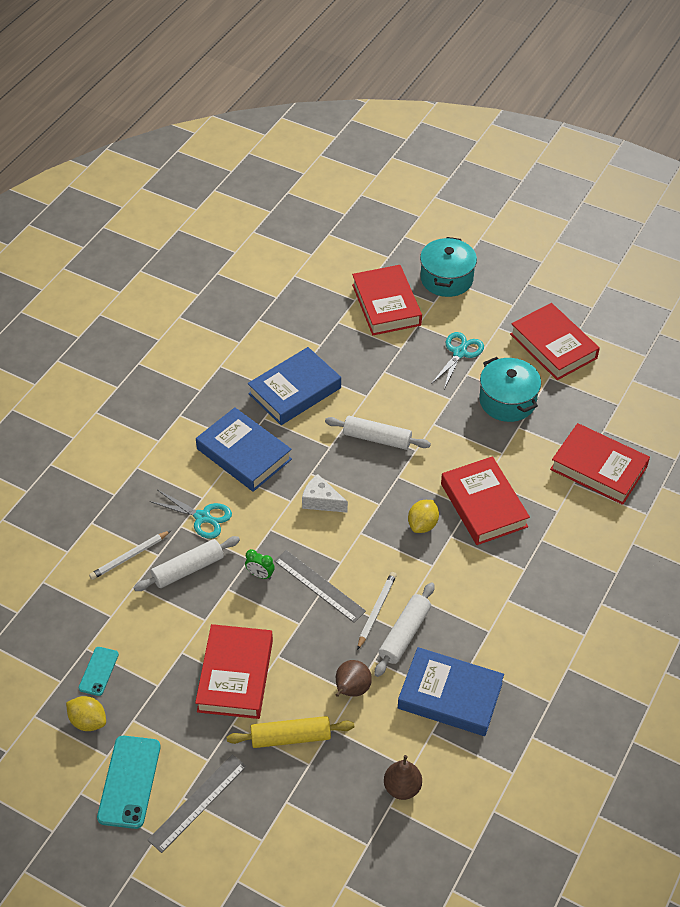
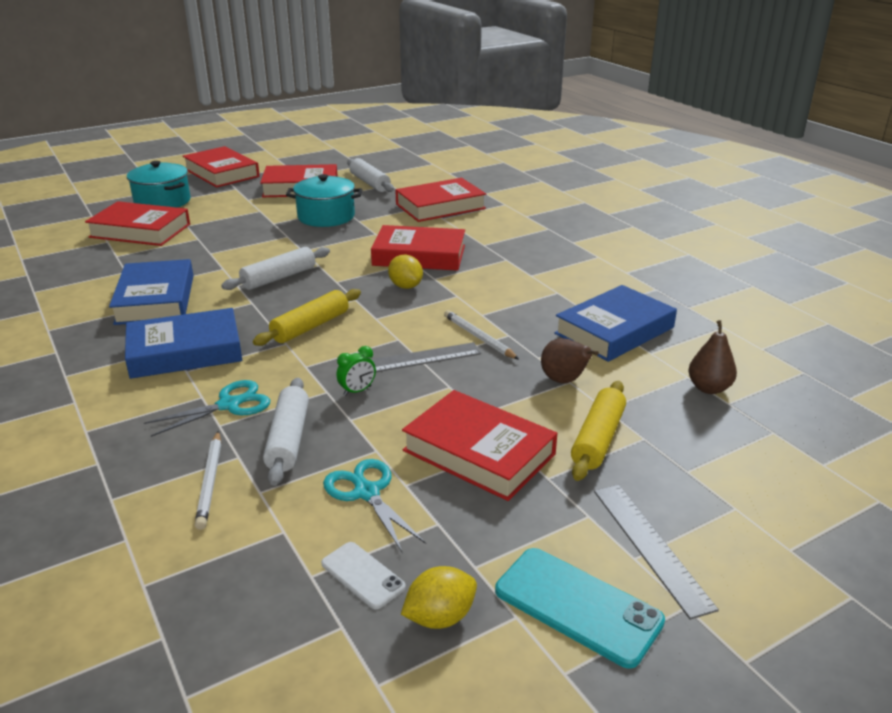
camera: 60 degrees left, 20 degrees down
turquoise phone [79,647,119,696] -> white phone [321,542,406,609]
white cheese [302,474,348,513] -> yellow rolling pin [253,289,361,346]
white rolling pin [374,582,435,677] -> white rolling pin moved to [347,158,394,192]
turquoise scissors [431,332,484,389] -> turquoise scissors moved to [323,459,426,552]
none -> red book [183,146,260,188]

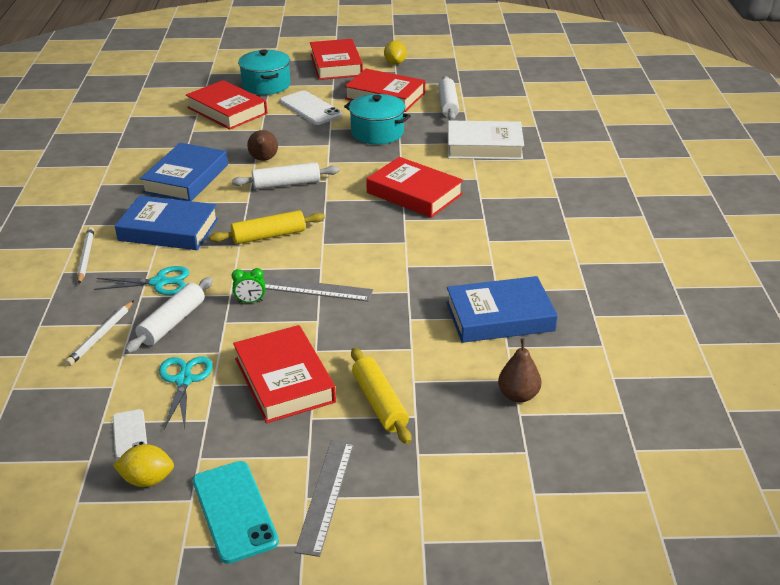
camera: 30 degrees right, 5 degrees up
yellow lemon [388,255,423,289] -> yellow lemon moved to [384,41,407,65]
red book [395,178,486,222] -> white book [448,121,524,160]
white pencil [444,310,519,360] -> white pencil moved to [77,227,94,284]
brown pear [541,338,599,383] -> brown pear moved to [247,130,278,161]
yellow rolling pin [571,381,626,481] -> yellow rolling pin turned 75 degrees counterclockwise [351,348,411,444]
none -> white phone [280,91,343,125]

